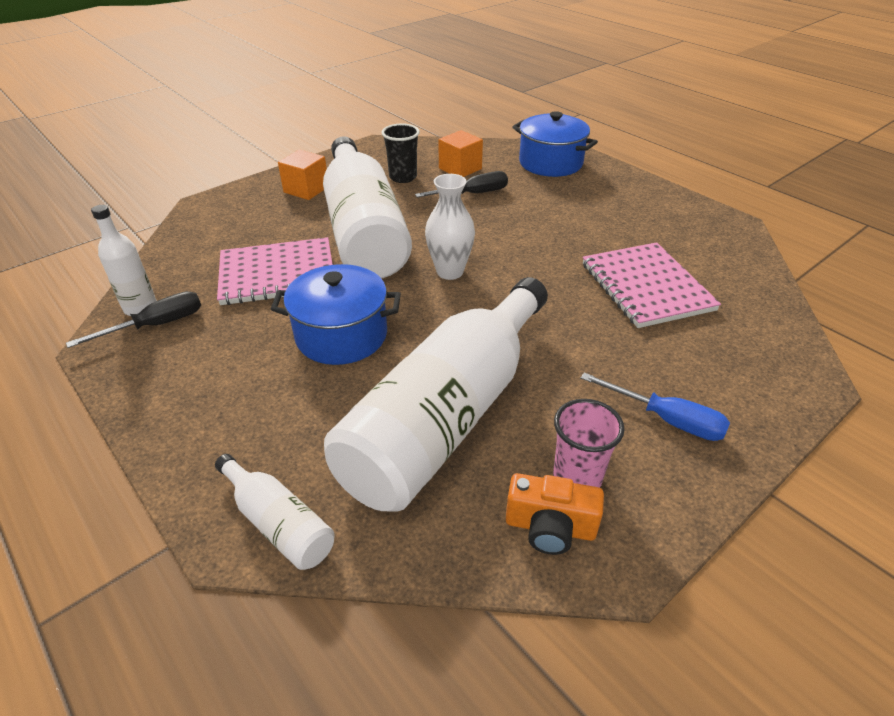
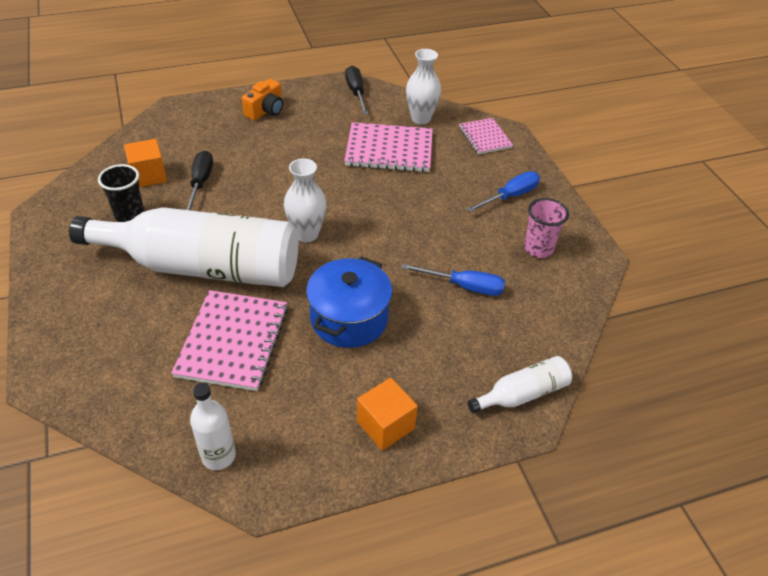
camera: 70 degrees left, 5 degrees up
black screwdriver [66,291,201,348] -> black screwdriver moved to [345,66,369,114]
orange cube [278,150,327,200] -> orange cube moved to [357,378,418,451]
white bottle [324,277,548,511] -> blue screwdriver [401,264,505,296]
orange camera [506,473,604,555] -> orange camera moved to [242,79,283,121]
blue pot [513,111,598,177] -> none
none -> white vase [406,49,441,125]
none -> pink notebook [459,118,513,154]

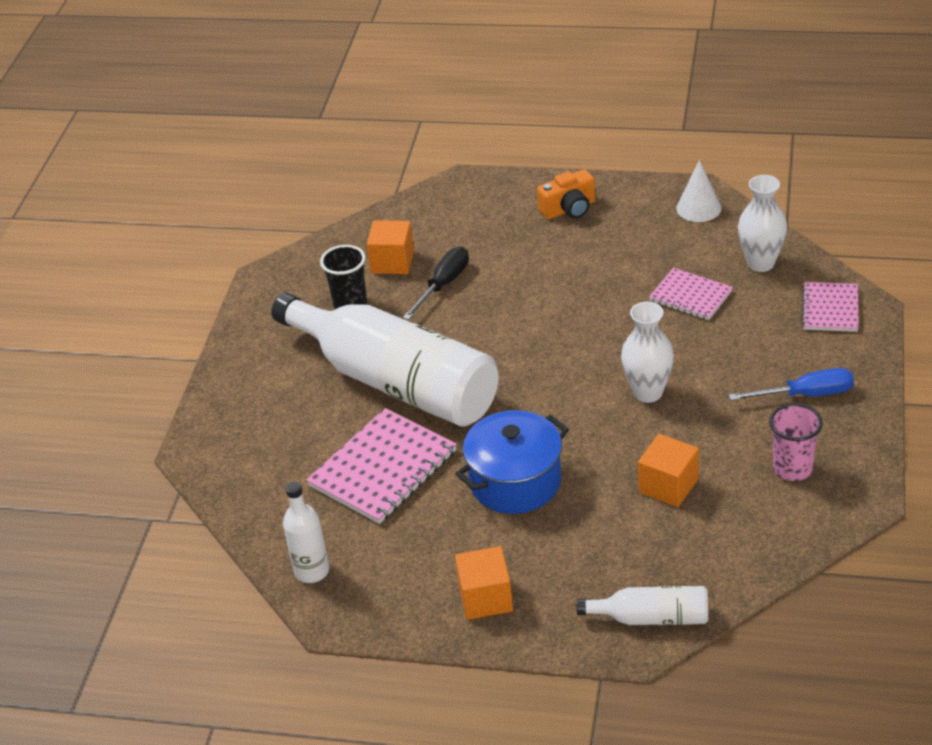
camera: 35 degrees right, 5 degrees down
white vase [284,159,327,242] -> white vase moved to [621,302,674,403]
pink notebook [344,122,433,172] -> pink notebook [649,268,733,320], size x0.60
black screwdriver [345,66,369,114] -> white cone [676,160,722,222]
blue screwdriver [401,264,505,296] -> orange cube [638,434,699,507]

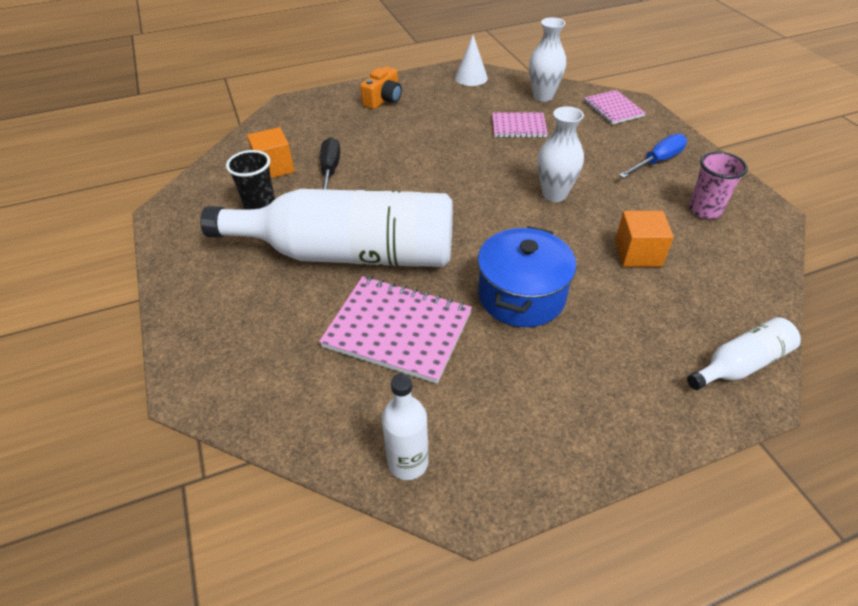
camera: 35 degrees left, 5 degrees up
pink notebook [306,408,457,524] -> pink notebook turned 75 degrees counterclockwise [319,276,472,384]
orange cube [455,546,513,620] -> none

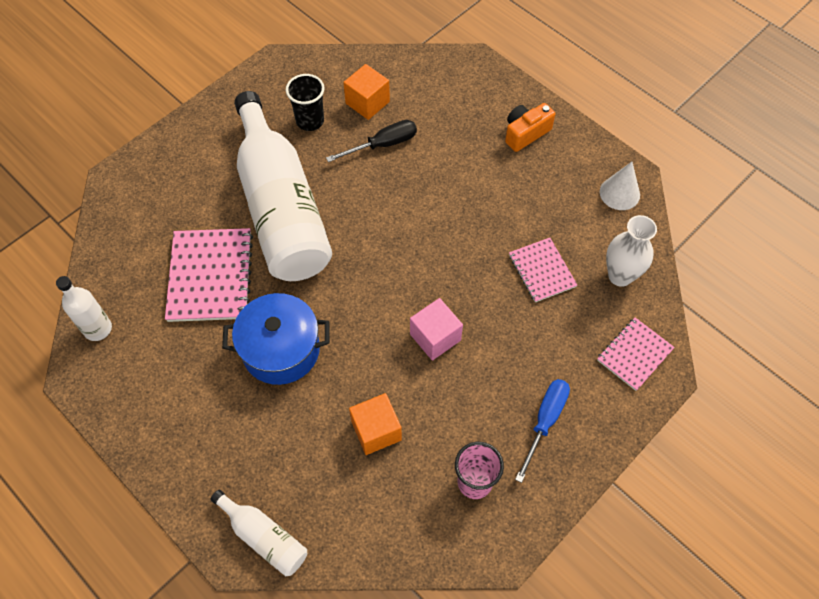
camera: 65 degrees right, 15 degrees up
orange camera [360,67,402,109] -> orange camera turned 135 degrees clockwise [505,103,555,152]
white vase [538,106,584,202] -> pink cube [410,298,463,361]
blue screwdriver [619,134,687,178] -> blue screwdriver turned 90 degrees counterclockwise [515,379,570,483]

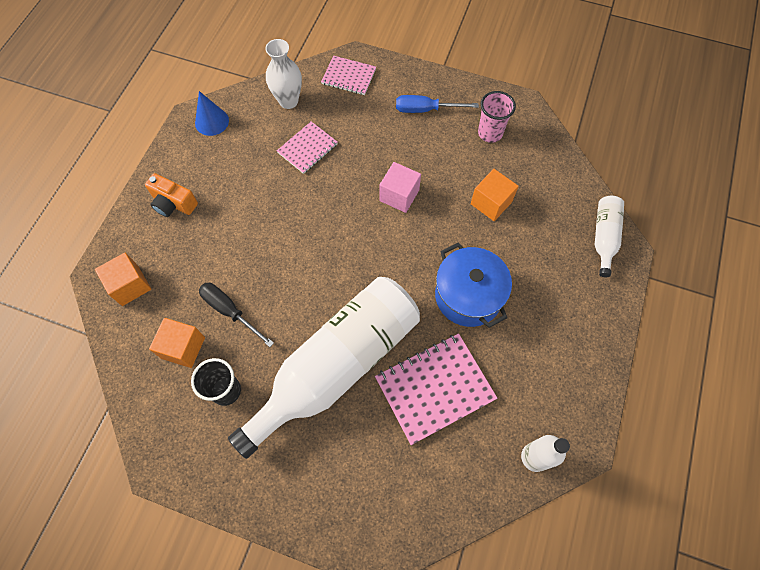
camera: 115 degrees left, 5 degrees up
white cone [600,162,640,210] -> blue cone [195,91,229,136]
none -> orange cube [95,252,151,306]

